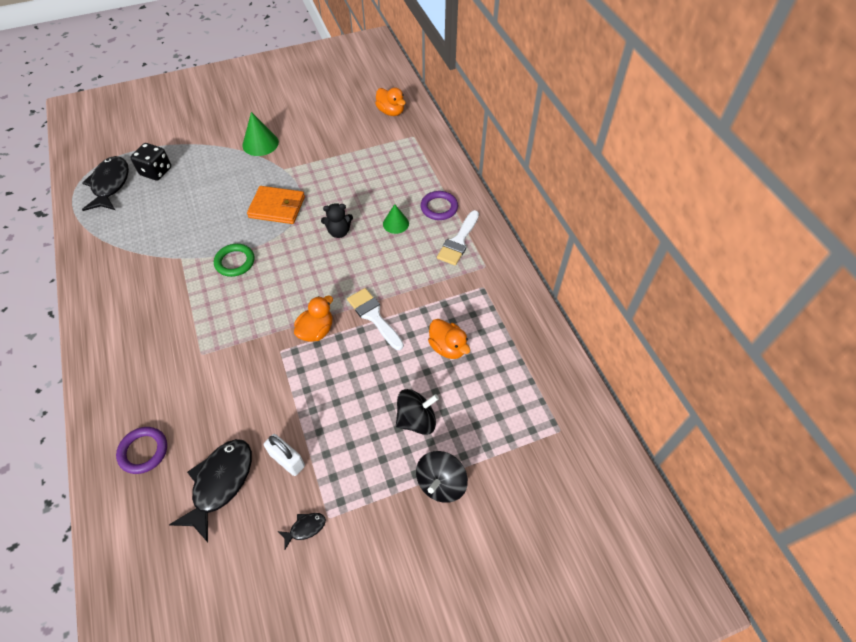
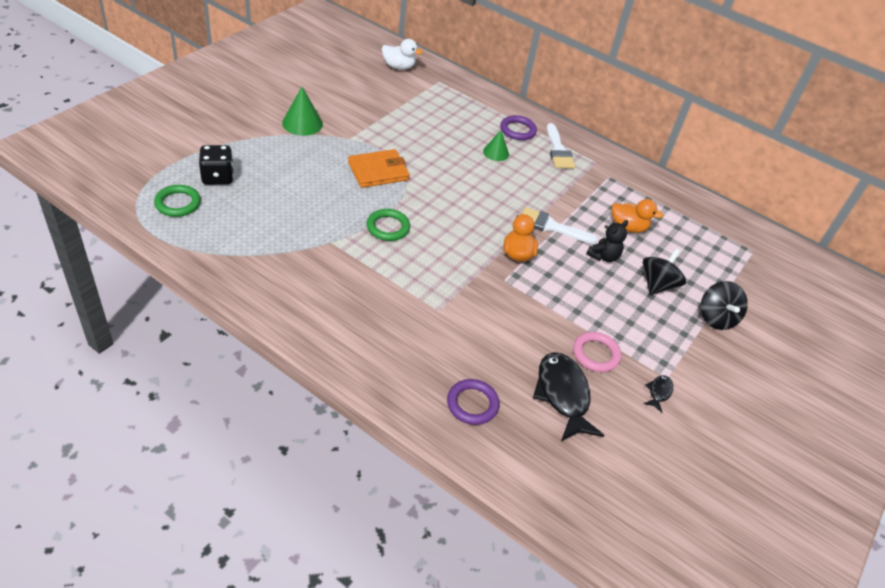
camera: 40 degrees left, 10 degrees down
black fish [82,156,129,211] -> green ring [154,185,201,217]
white padlock [264,434,305,476] -> pink ring [573,332,621,372]
black teddy bear [321,203,353,238] -> black teddy bear moved to [586,220,628,262]
orange duck [375,88,406,116] -> white duck [382,39,423,70]

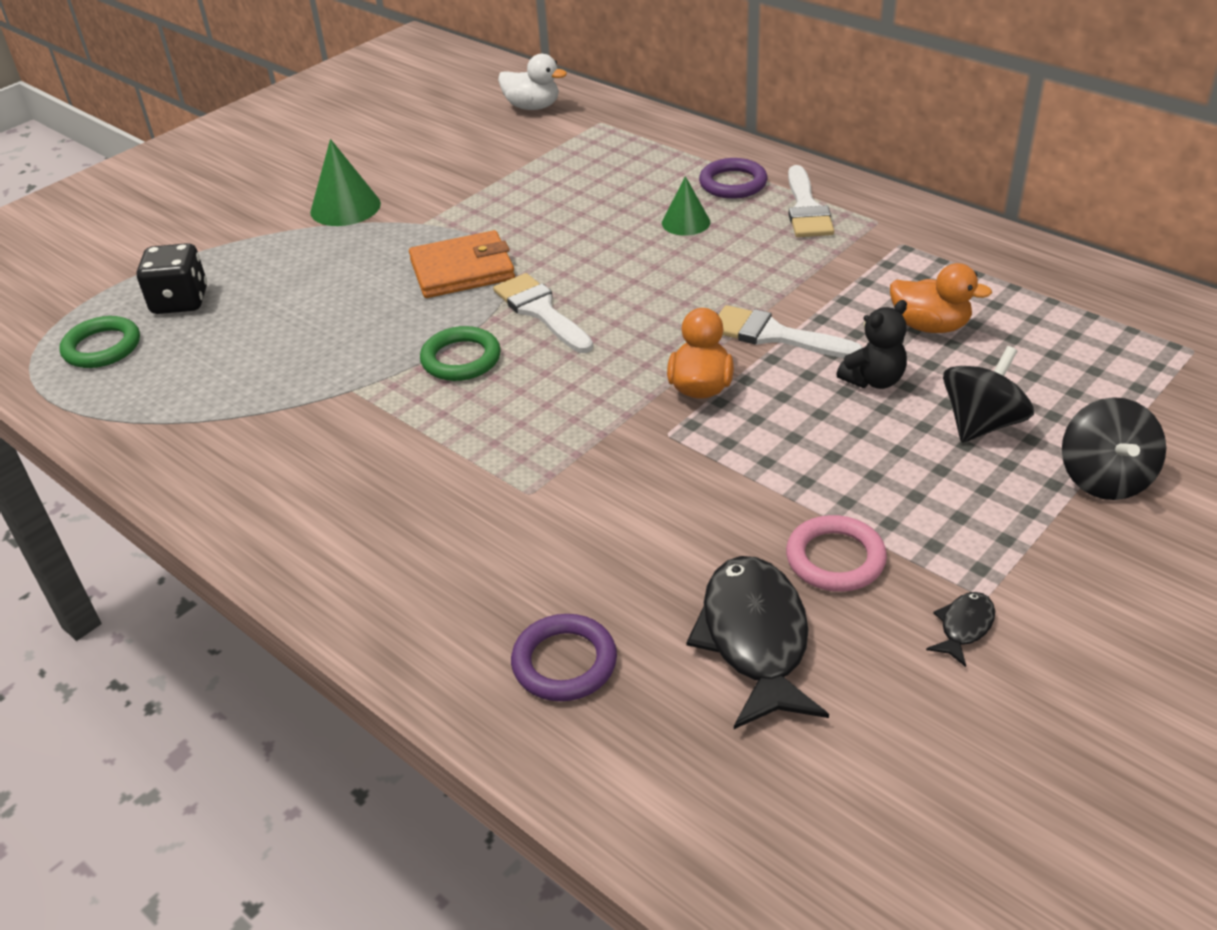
camera: 15 degrees right, 5 degrees down
none -> white brush [493,273,593,353]

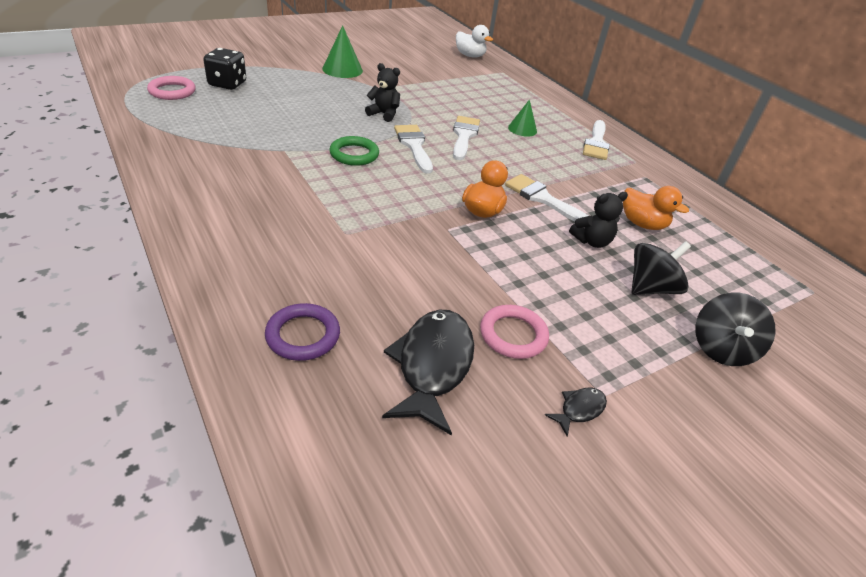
camera: 10 degrees right, 0 degrees up
green ring [59,316,140,368] -> pink ring [147,76,196,100]
orange wallet [409,230,515,298] -> black teddy bear [365,63,400,122]
purple ring [699,158,767,199] -> none
none -> white brush [453,116,480,160]

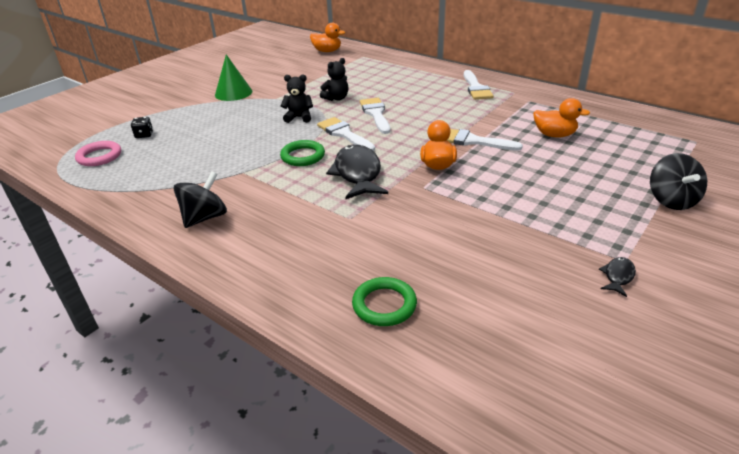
camera: 15 degrees left, 5 degrees down
black dice [203,48,246,90] -> black dice [131,117,153,138], size x0.57
purple ring [265,303,340,361] -> green ring [352,277,417,326]
black fish [382,310,474,435] -> black fish moved to [326,145,388,199]
white duck [456,25,493,58] -> orange duck [310,23,345,52]
pink ring [480,305,549,359] -> none
green cone [508,99,537,137] -> none
black teddy bear [569,192,628,248] -> black teddy bear moved to [320,58,349,101]
black spinning top [631,241,691,295] -> black spinning top moved to [173,171,227,228]

